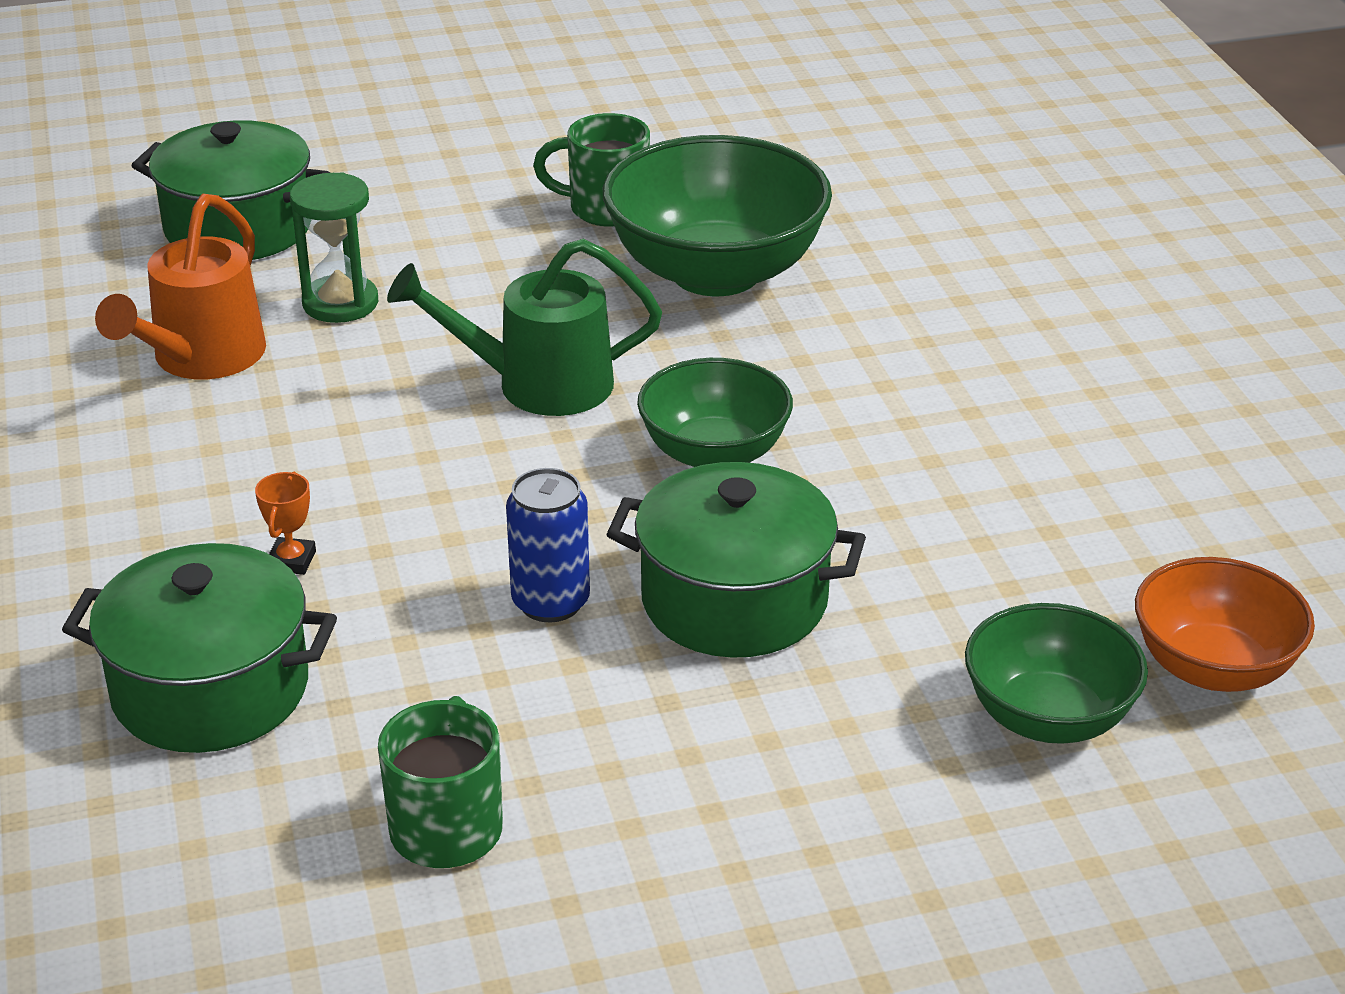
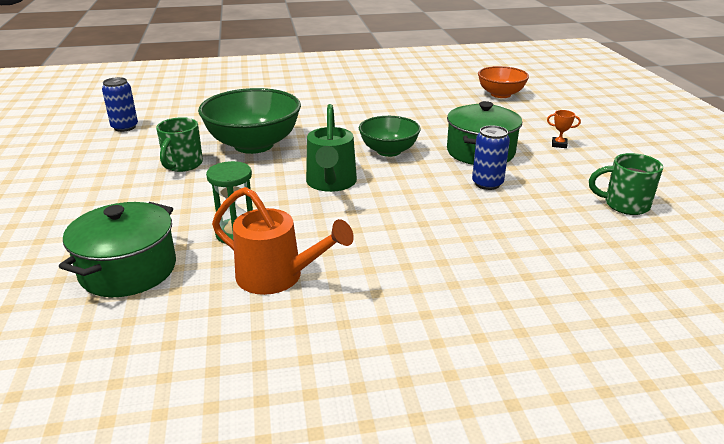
camera: 85 degrees left, 5 degrees down
green pot [62,543,337,753] -> none
orange trophy [255,472,316,575] -> orange trophy moved to [547,110,581,148]
green bowl [965,603,1148,744] -> none
none -> blue can [102,77,138,132]

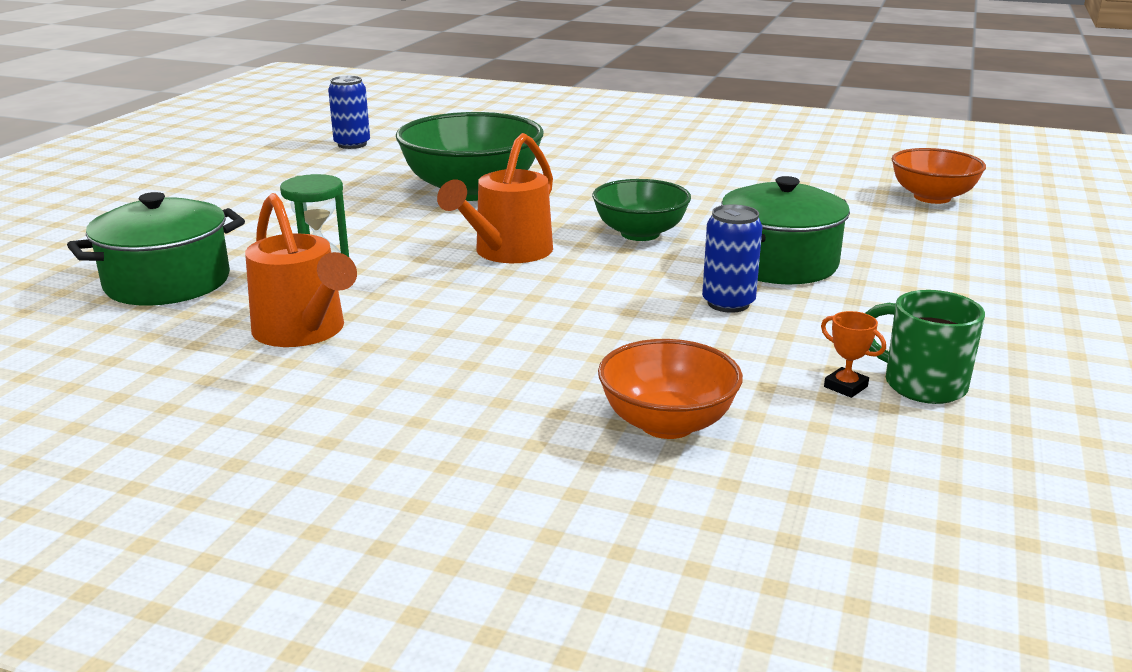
camera: 30 degrees right, 5 degrees down
green mug [156,117,203,172] -> none
green watering can [306,104,357,192] -> orange watering can [437,133,553,263]
orange trophy [547,110,581,148] -> orange trophy moved to [821,311,886,398]
none -> orange bowl [598,339,743,439]

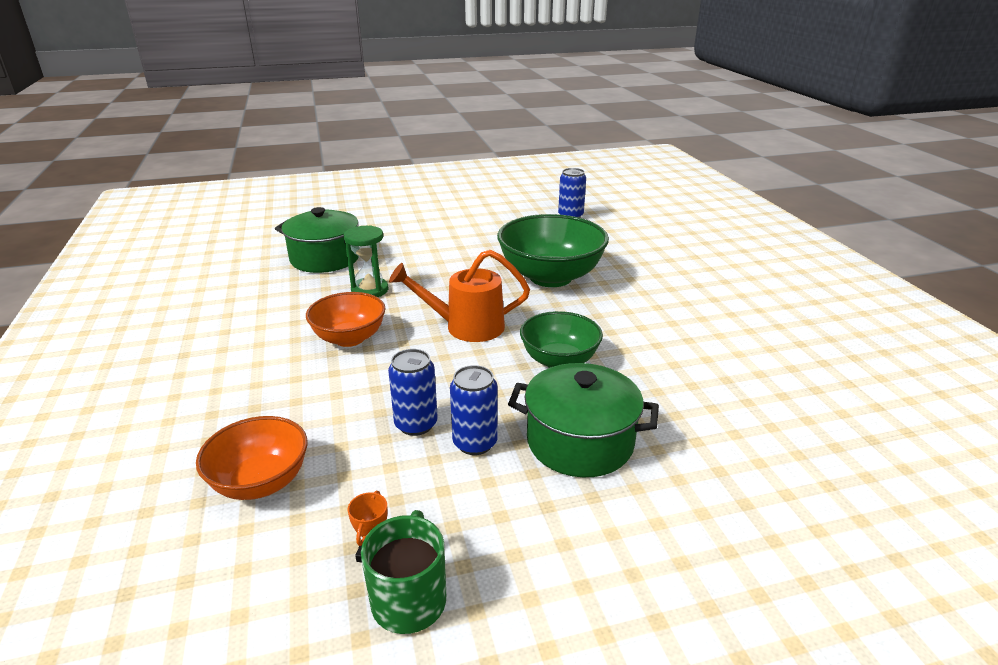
camera: 55 degrees right, 5 degrees up
orange watering can [245,193,357,347] -> none
orange bowl [892,148,986,204] -> orange bowl moved to [306,292,386,347]
none -> blue can [388,349,438,436]

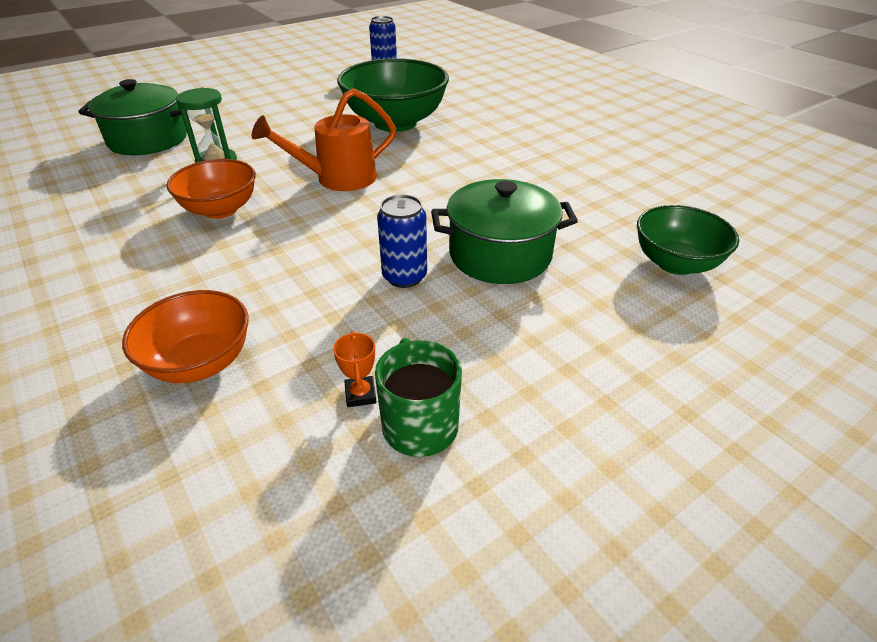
camera: 20 degrees left, 10 degrees up
blue can [388,349,438,436] -> none
green bowl [520,311,603,368] -> green bowl moved to [637,205,739,275]

